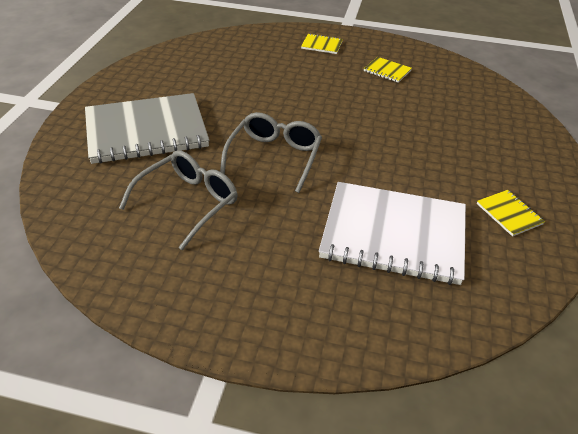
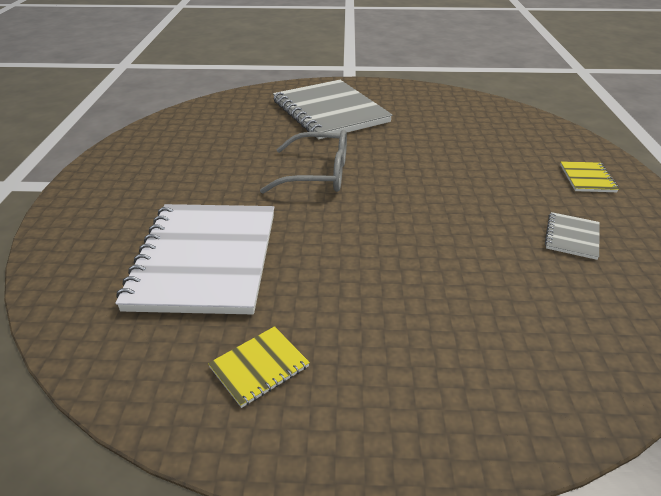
camera: 80 degrees right, 5 degrees down
grey glasses [119,150,238,250] -> none
yellow notebook [364,57,412,83] -> grey notebook [545,212,600,260]

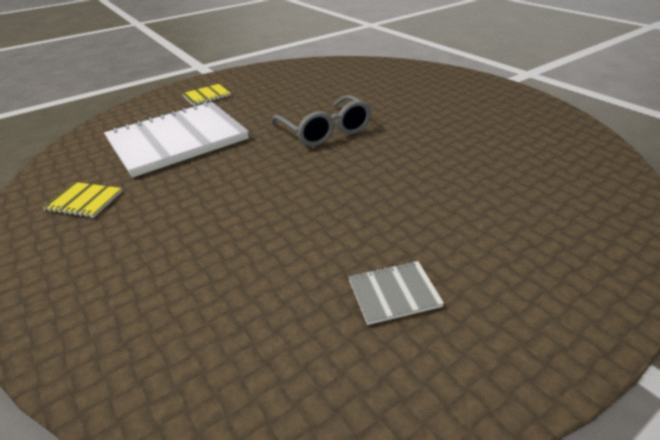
camera: 55 degrees right, 0 degrees up
grey notebook [273,80,392,139] -> none
yellow notebook [560,161,619,192] -> yellow notebook moved to [182,84,231,106]

